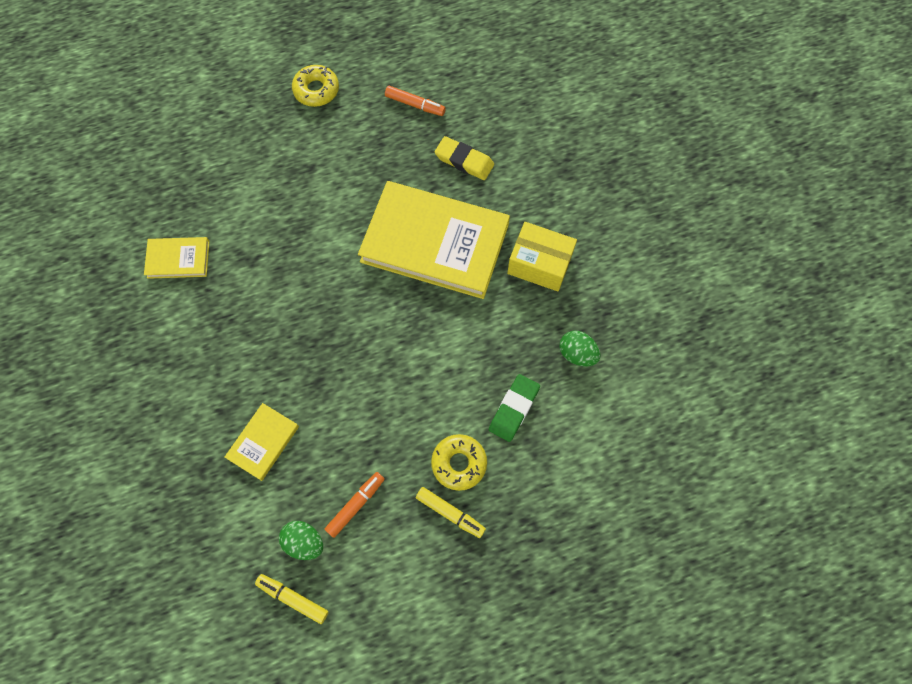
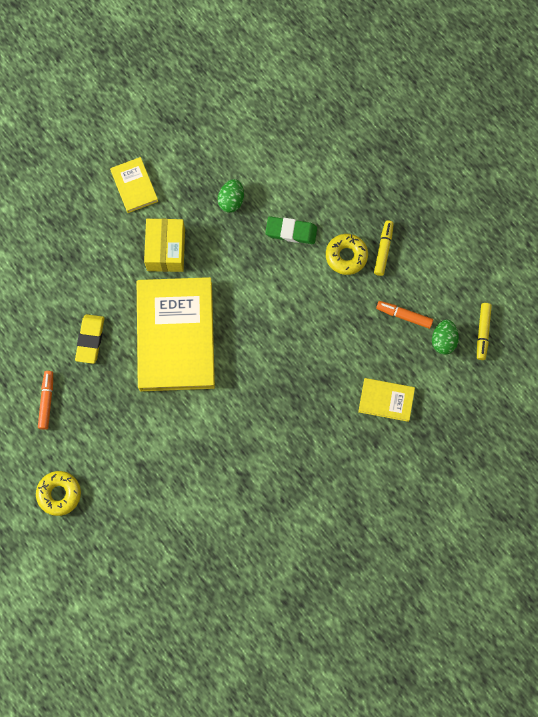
camera: 110 degrees left, 5 degrees up
yellow book [144,237,210,279] -> yellow book moved to [110,157,158,213]

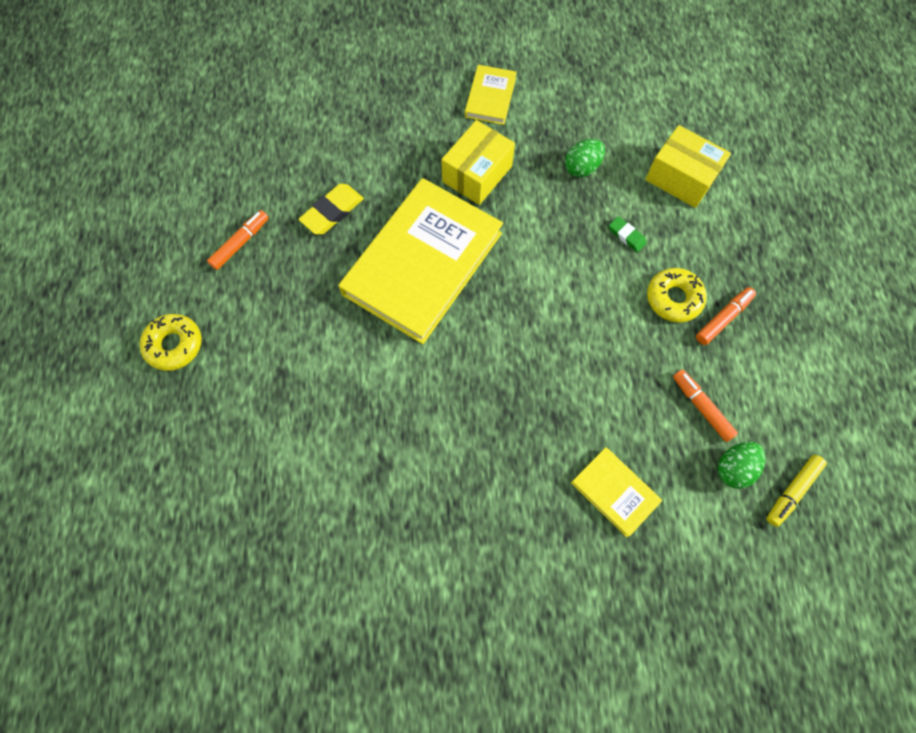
camera: 35 degrees right, 5 degrees down
green eraser [265,216,317,244] -> green eraser [609,216,647,252], size x0.60
yellow marker [374,220,394,276] -> orange marker [696,287,756,345]
none -> yellow box [645,125,731,208]

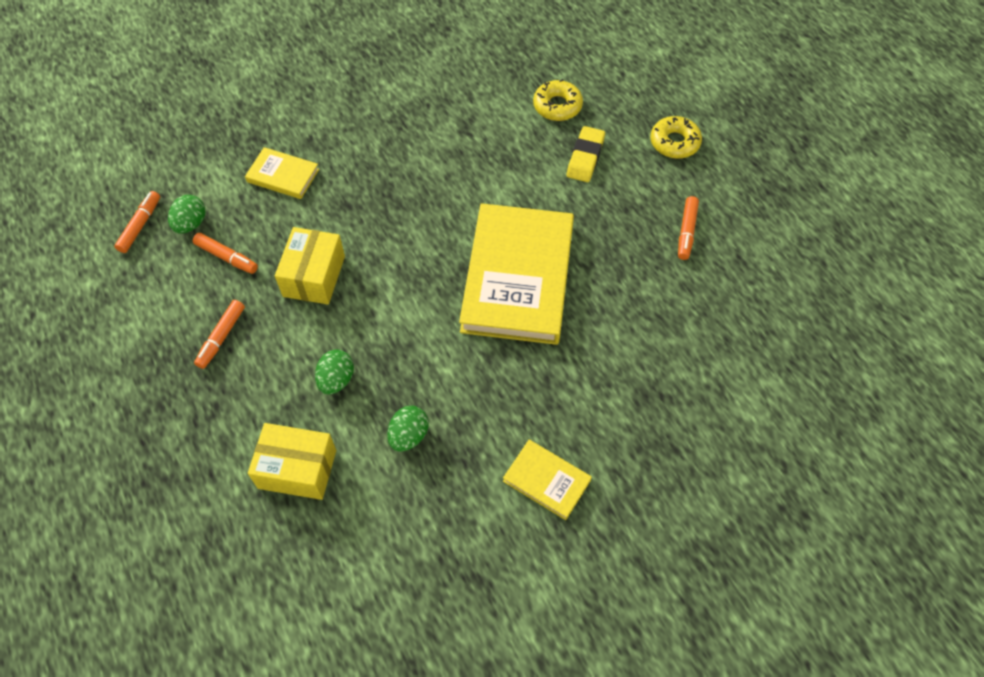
camera: 155 degrees right, 10 degrees down
yellow eraser [298,184,364,235] -> yellow eraser moved to [567,126,605,182]
yellow box [441,120,515,205] -> yellow box moved to [275,227,345,305]
yellow book [465,65,517,125] -> yellow book turned 45 degrees counterclockwise [503,440,592,520]
green eraser [609,216,647,252] -> green egg [315,350,354,395]
yellow donut [647,268,707,323] -> yellow donut moved to [533,79,583,121]
yellow marker [766,455,827,527] -> orange marker [114,191,160,253]

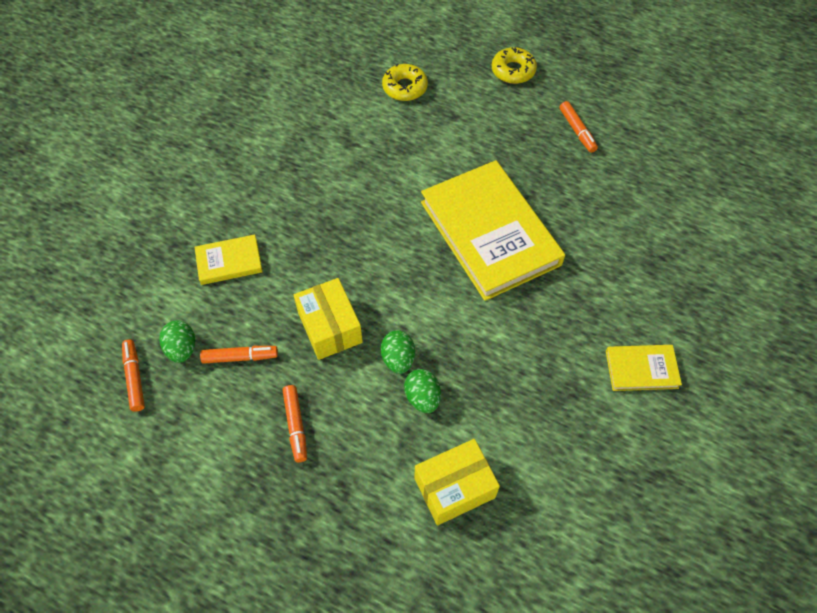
camera: 35 degrees left, 0 degrees up
green egg [387,406,429,452] -> green egg moved to [381,330,415,374]
yellow eraser [567,126,605,182] -> none

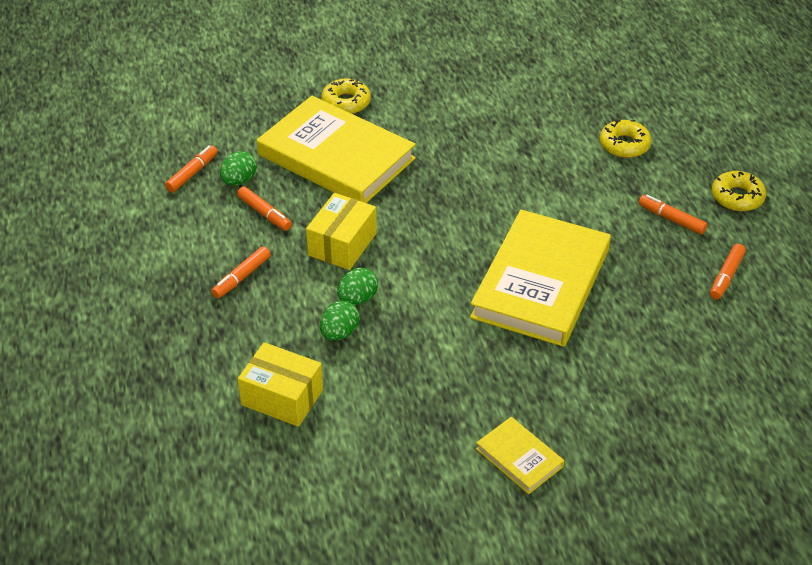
camera: 50 degrees right, 15 degrees down
yellow book [195,234,263,285] -> yellow book [257,96,416,203], size x2.20
none -> yellow donut [321,78,371,114]
none -> orange marker [639,195,707,235]

